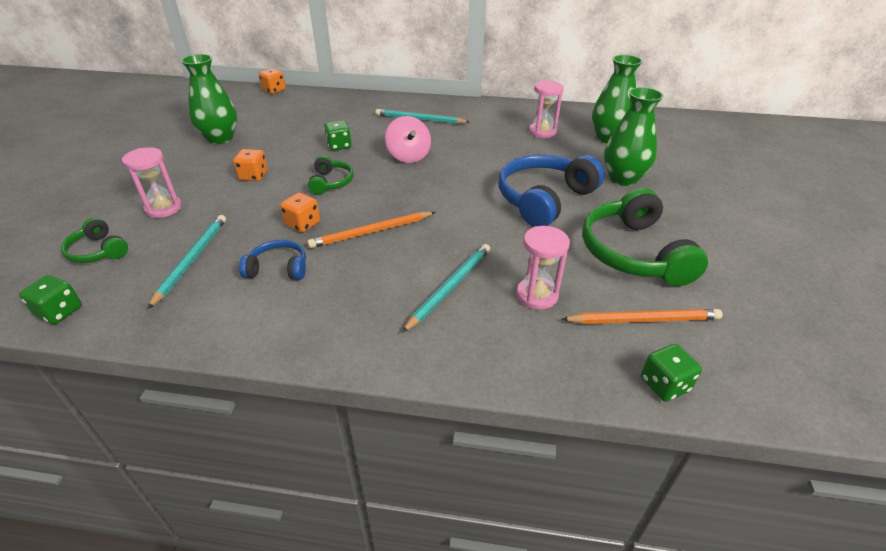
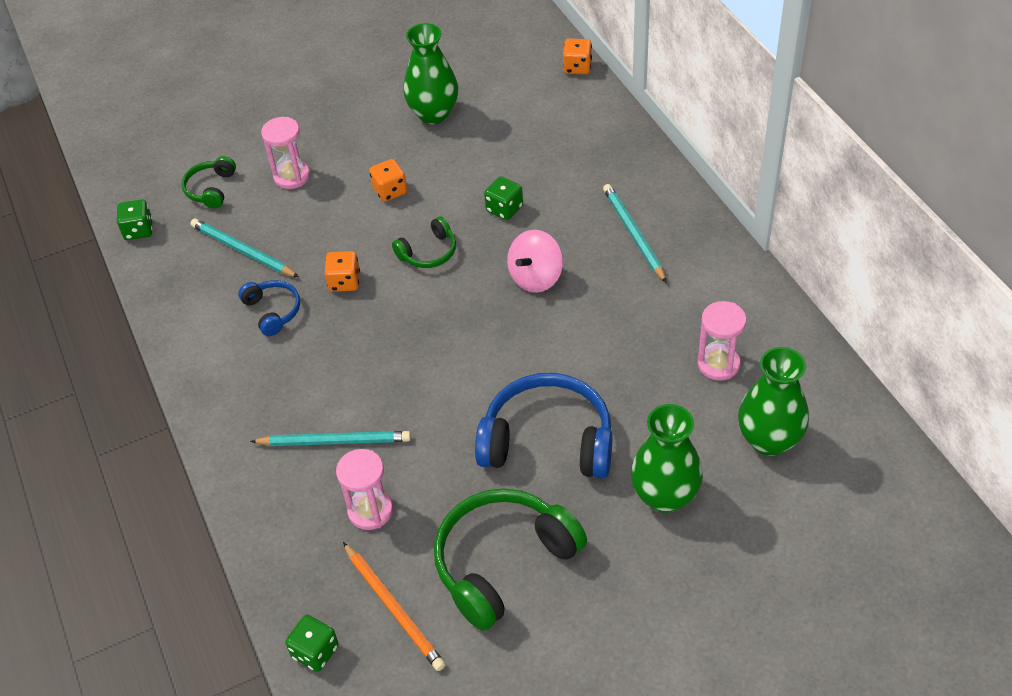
camera: 60 degrees right, 10 degrees up
turquoise pencil [147,215,226,309] -> turquoise pencil turned 120 degrees counterclockwise [190,219,299,277]
orange pencil [307,212,435,248] -> none

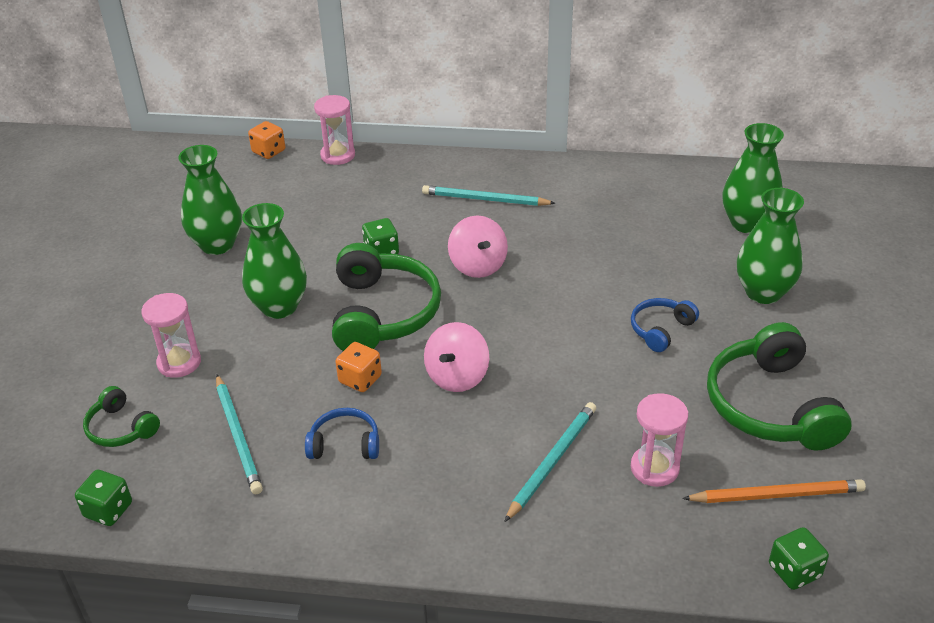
camera: 60 degrees left, 10 degrees down
turquoise pencil [190,219,299,277] -> turquoise pencil turned 90 degrees counterclockwise [216,375,263,494]
orange dice [369,159,407,202] -> green vase [242,203,307,319]
green headphones [392,216,456,268] -> green headphones [332,243,441,351], size x1.96
blue headphones [475,373,613,479] -> blue headphones [631,298,699,352], size x0.51
pink hourglass [697,301,747,381] -> pink hourglass moved to [314,95,355,165]
none -> pink spinning top [424,322,489,392]

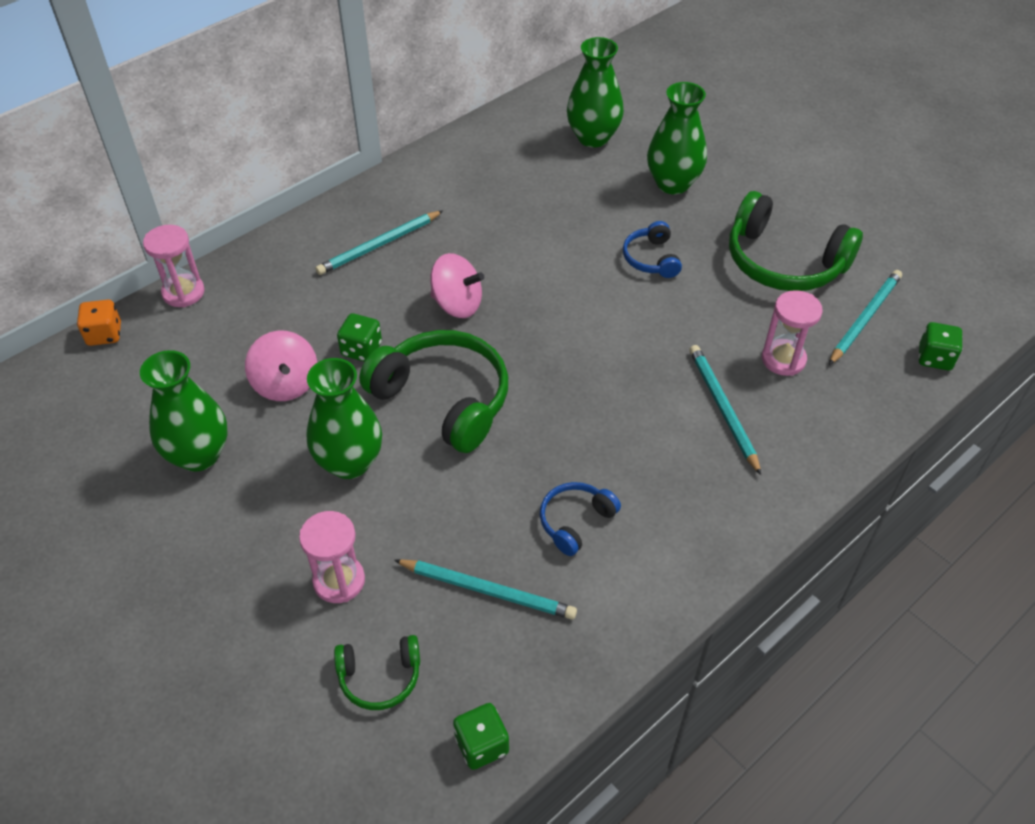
camera: 50 degrees left, 10 degrees up
orange dice [335,342,382,392] -> none
pink spinning top [424,322,489,392] -> pink spinning top moved to [245,330,317,401]
orange pencil [682,479,866,503] -> turquoise pencil [829,270,902,365]

